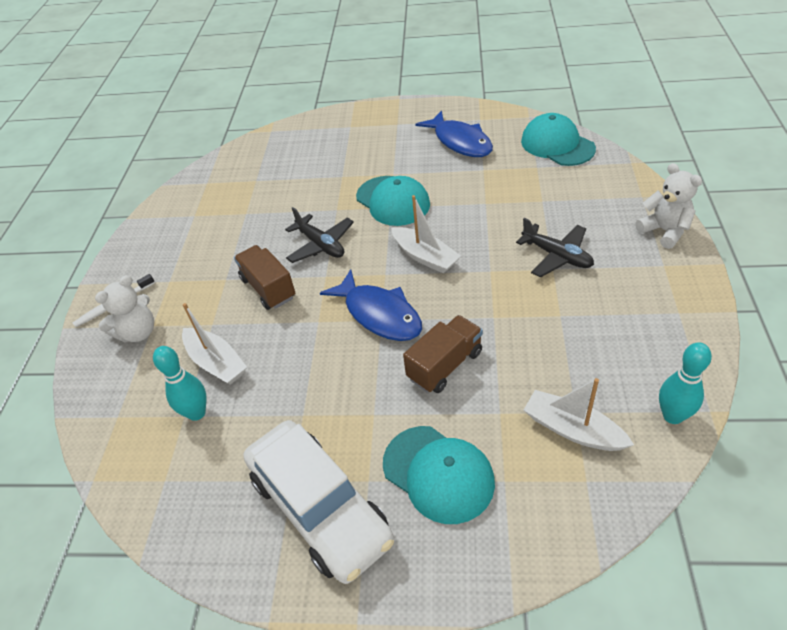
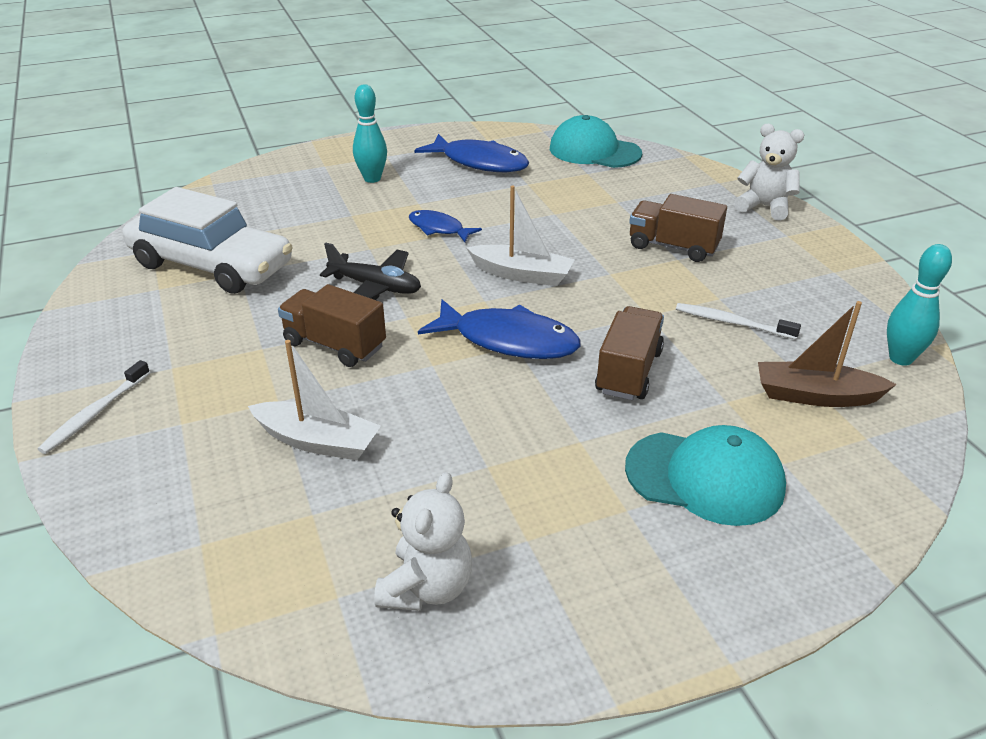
camera: 30 degrees left, 10 degrees down
white teddy bear [95,275,154,342] -> white teddy bear moved to [374,472,472,611]
turquoise bowling pin [153,346,206,421] -> turquoise bowling pin moved to [353,84,387,183]
white car [244,420,394,584] -> white car moved to [122,187,293,294]
turquoise cap [356,176,430,226] -> blue fish [409,210,482,242]
black plane [516,218,594,278] -> brown truck [629,194,727,262]
white boat [524,378,634,451] -> brown boat [758,301,897,407]
none -> white toothbrush [676,303,801,339]

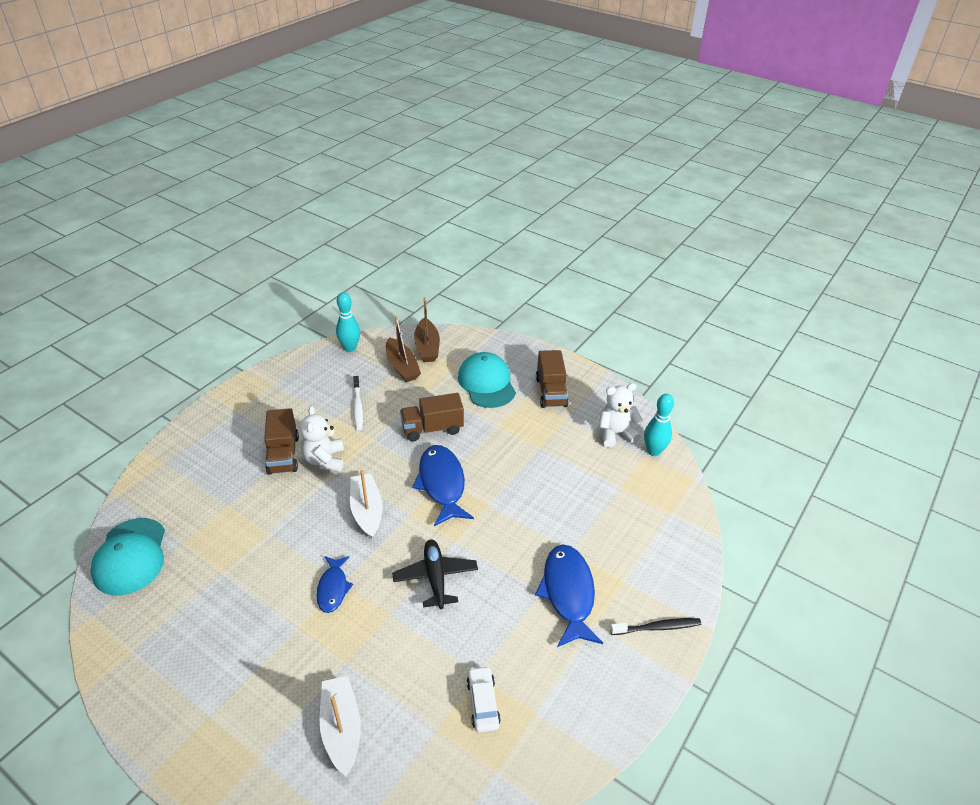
camera: 125 degrees left, 5 degrees up
white toothbrush [38,360,150,454] -> black toothbrush [610,618,701,635]
white car [122,187,293,294] -> white car [467,666,501,733], size x0.42
white boat [248,340,381,460] -> white boat moved to [320,676,361,776]
brown truck [278,284,386,367] -> brown truck moved to [536,350,569,408]
turquoise bowling pin [353,84,387,183] -> turquoise bowling pin moved to [644,394,674,456]
blue fish [415,134,529,172] -> blue fish moved to [535,544,603,647]
white teddy bear [735,124,804,221] -> white teddy bear moved to [300,406,344,472]
none -> brown boat [414,297,440,362]

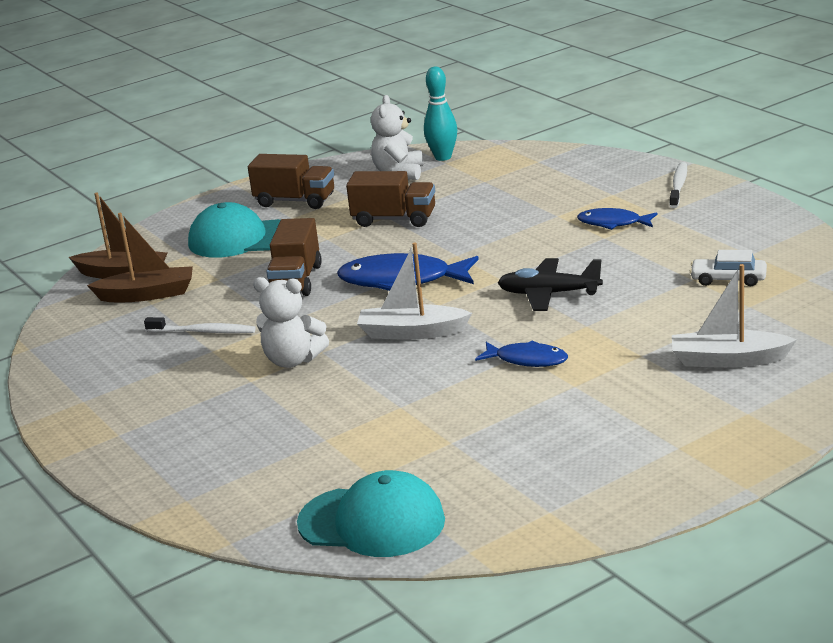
camera: 65 degrees left, 15 degrees down
brown truck [264,408,299,475] -> brown truck moved to [346,171,435,227]
turquoise bowling pin [336,292,360,352] -> none
blue fish [535,544,603,647] -> blue fish [577,208,657,230], size x0.58
black toothbrush [610,618,701,635] -> white toothbrush [670,162,687,208]

